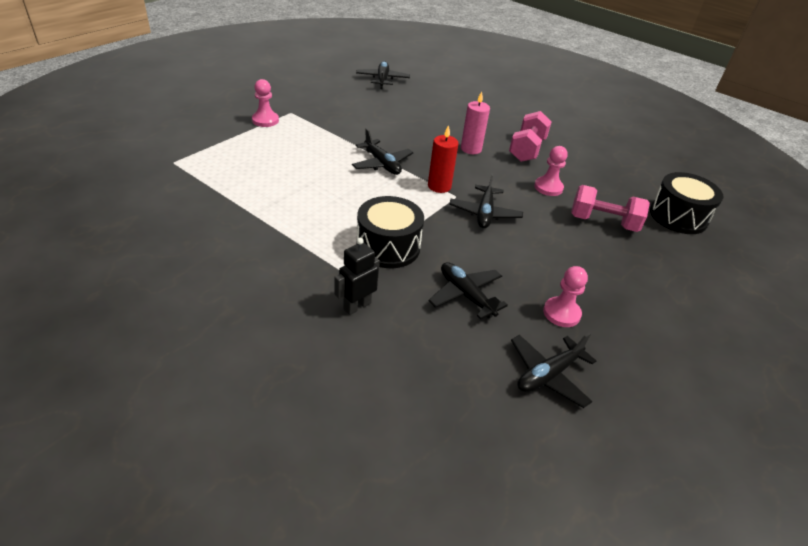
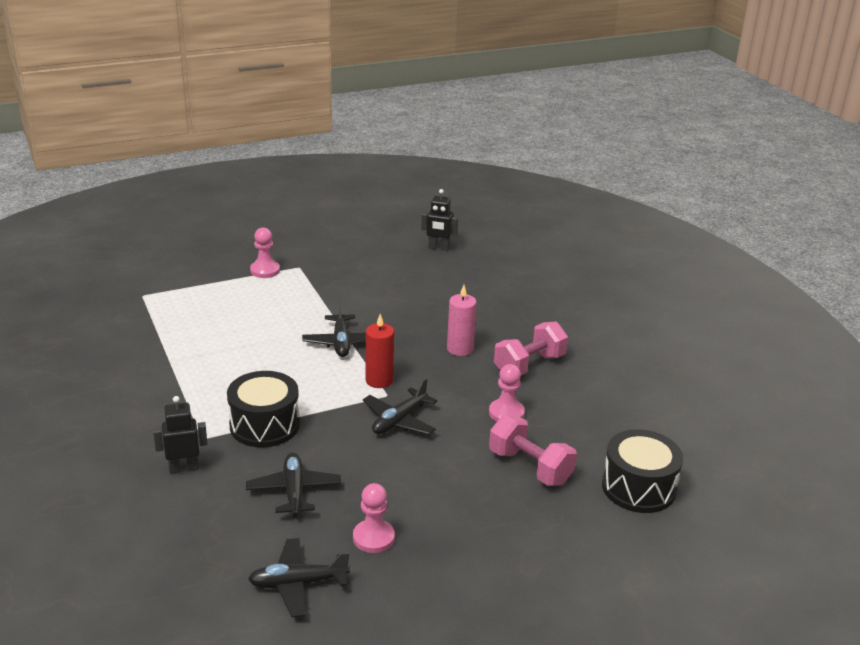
camera: 30 degrees right, 10 degrees down
black plane [356,61,410,89] -> black robot [421,189,458,251]

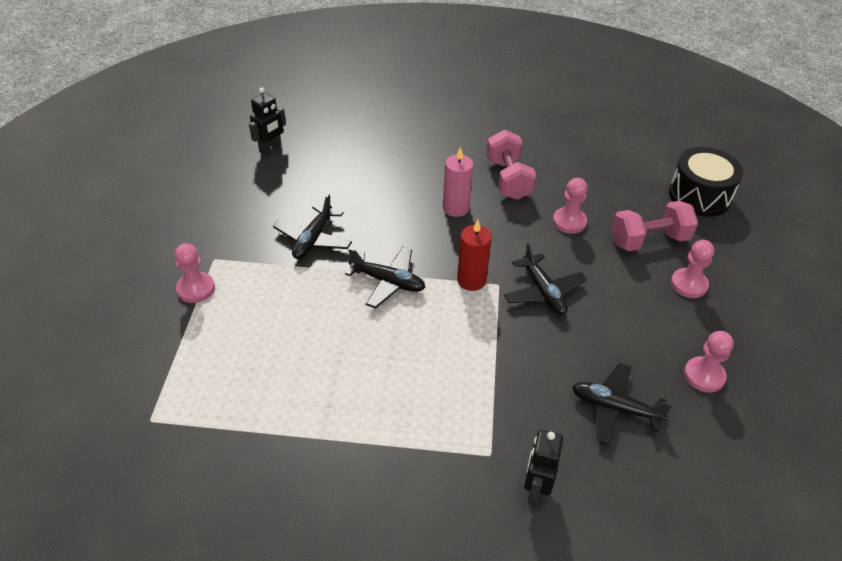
camera: 60 degrees left, 15 degrees up
black drum [227,371,300,447] -> none
black plane [248,538,350,617] -> black plane moved to [273,193,352,259]
none -> pink pawn [671,240,714,298]

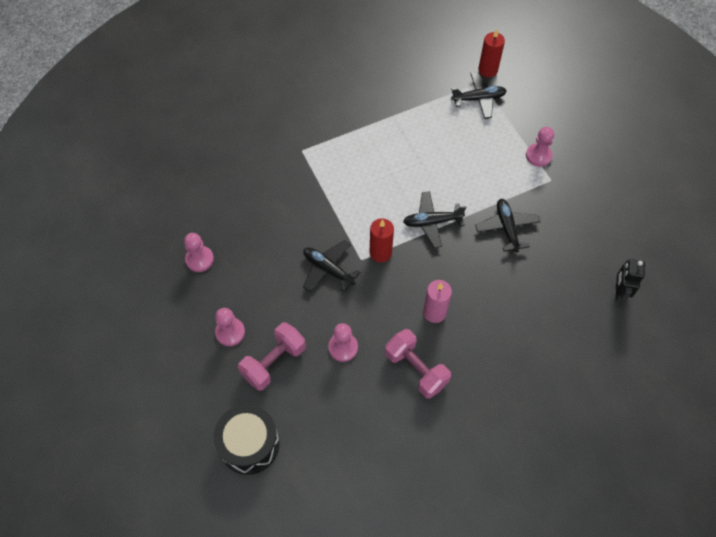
camera: 150 degrees right, 15 degrees up
black robot [524,430,563,505] -> none
black plane [572,363,673,445] -> black plane moved to [451,72,507,119]
none -> red candle [478,29,505,77]

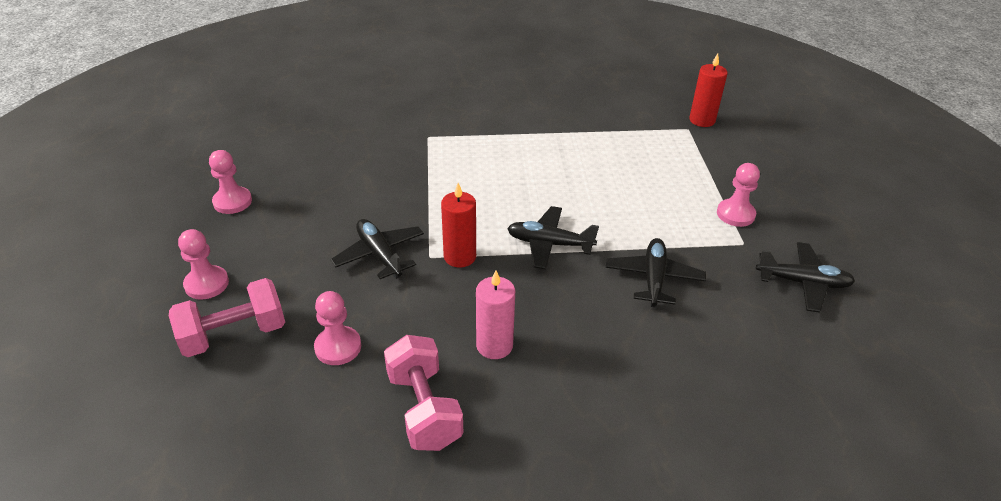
camera: 20 degrees right, 20 degrees down
black drum [214,404,279,475] -> none
black plane [451,72,507,119] -> black plane moved to [756,242,855,313]
black robot [615,259,645,303] -> none

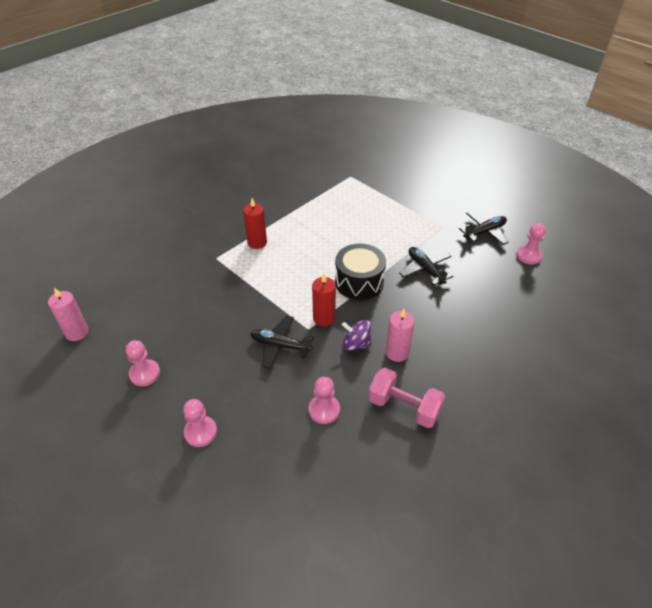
camera: 40 degrees left, 5 degrees up
pink dumbbell [169,278,285,357] -> none
black plane [507,206,599,269] -> black drum [335,244,386,300]
red candle [689,53,728,127] -> red candle moved to [243,198,267,249]
pink pawn [717,163,760,227] -> pink pawn moved to [516,223,546,264]
none -> pink candle [48,288,89,341]
none -> purple spinning top [342,320,372,351]

